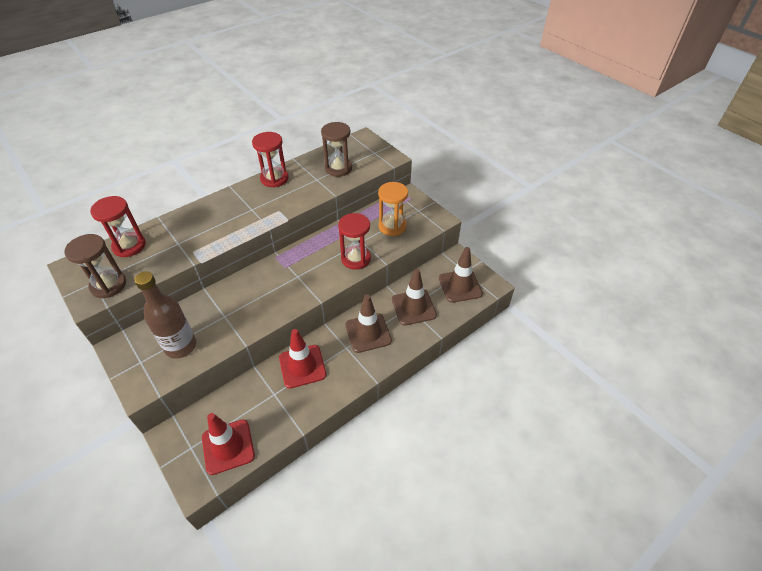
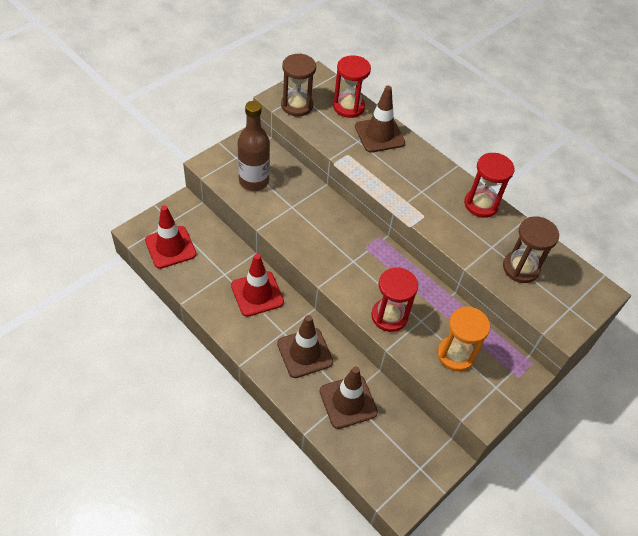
camera: 80 degrees right, 5 degrees up
brown traffic cone [439,247,483,303] -> brown traffic cone moved to [355,86,405,152]

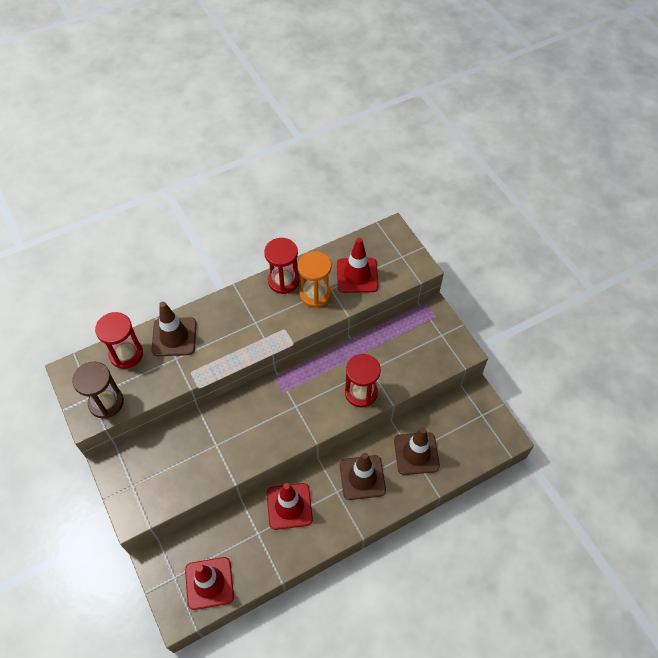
camera: 70 degrees left, 5 degrees up
brown bottle [238,101,270,191] -> none
orange hourglass [437,307,490,371] -> orange hourglass moved to [298,251,331,308]
brown hourglass [503,216,559,283] -> red traffic cone [337,238,378,293]

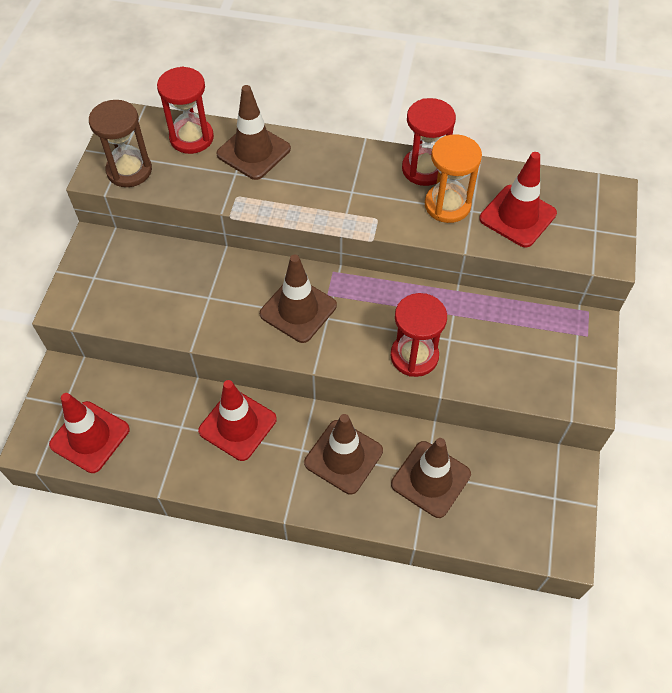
camera: 40 degrees right, 0 degrees up
none -> brown traffic cone [260,255,337,343]

